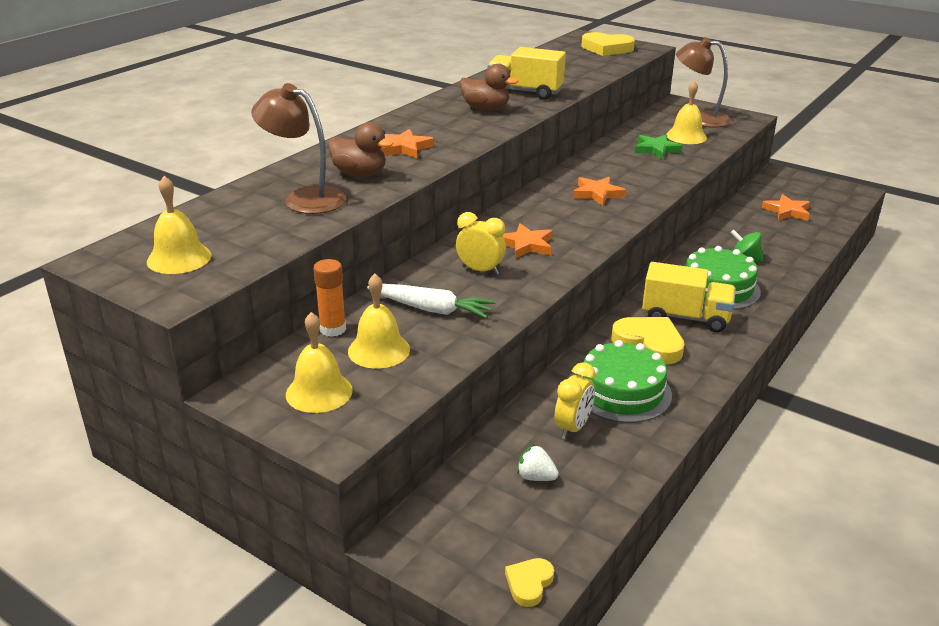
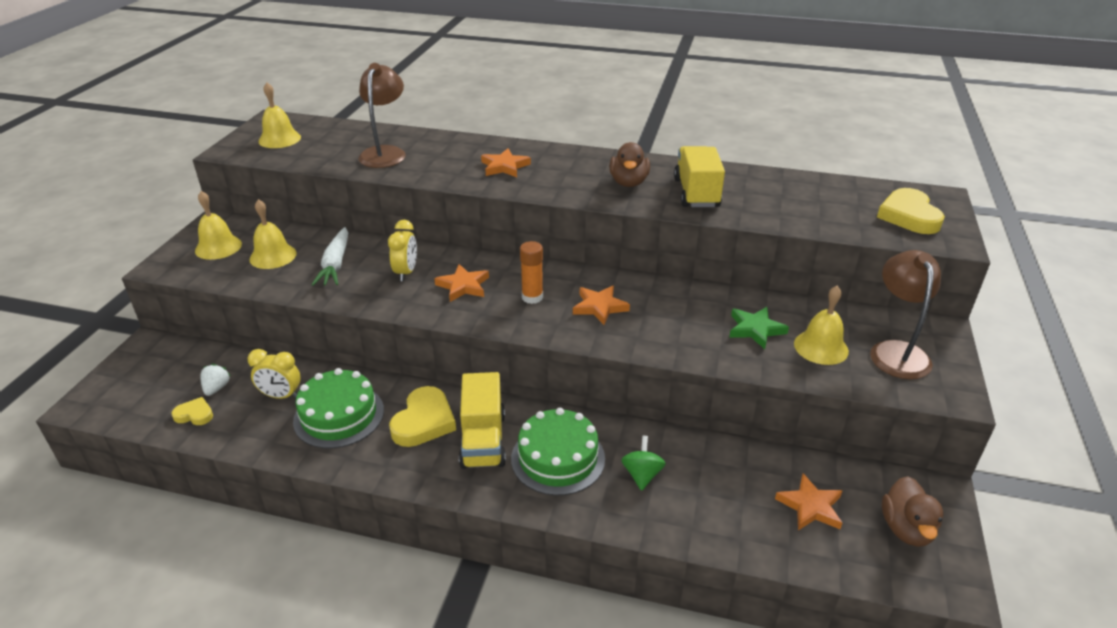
camera: 70 degrees right, 5 degrees up
orange glue stick [313,259,346,337] -> orange glue stick moved to [520,241,543,304]
brown duck [328,122,393,177] -> brown duck moved to [882,476,943,547]
yellow heart [505,558,554,607] -> yellow heart moved to [171,397,213,425]

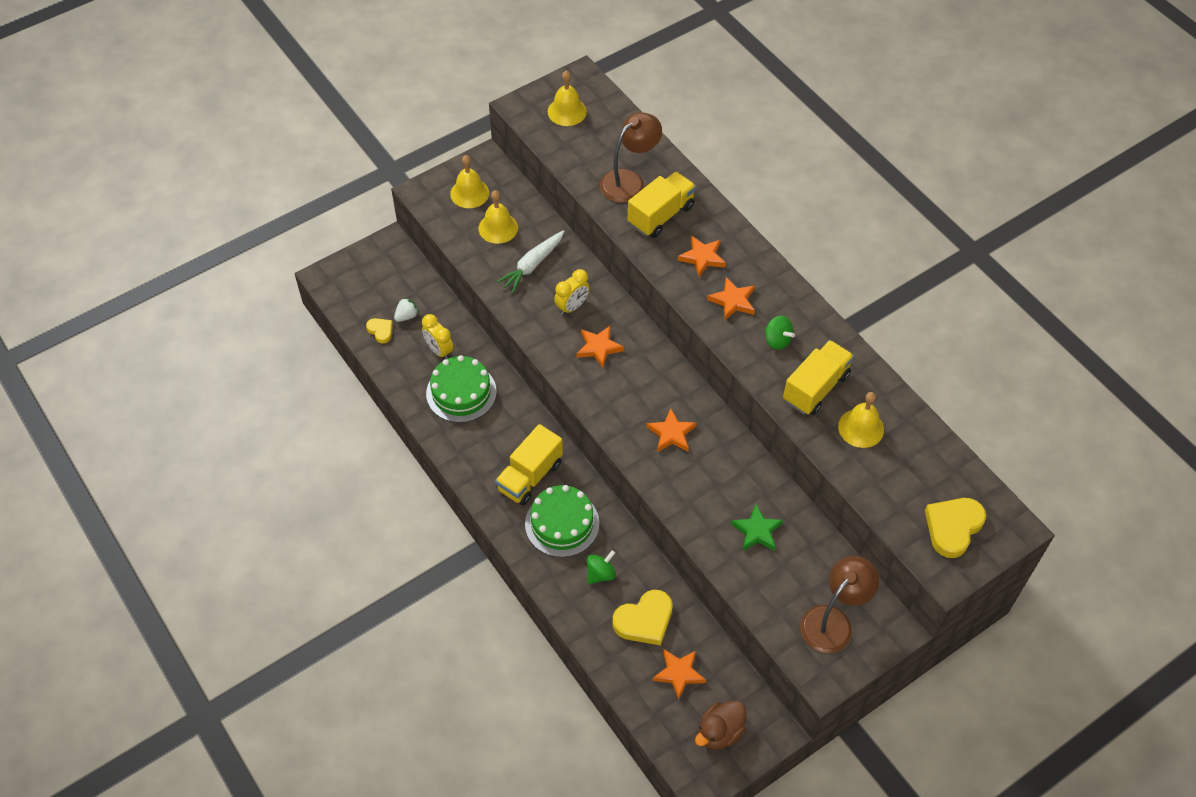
camera: 40 degrees right, 20 degrees up
yellow heart [389,386,456,447] -> yellow heart moved to [612,590,673,646]
orange glue stick [520,241,543,304] -> none
brown duck [609,142,650,187] -> green spinning top [765,316,795,350]
yellow bell [794,286,849,365] -> yellow bell moved to [838,392,884,448]
none -> yellow truck [628,172,696,238]
none -> orange star [707,277,755,320]

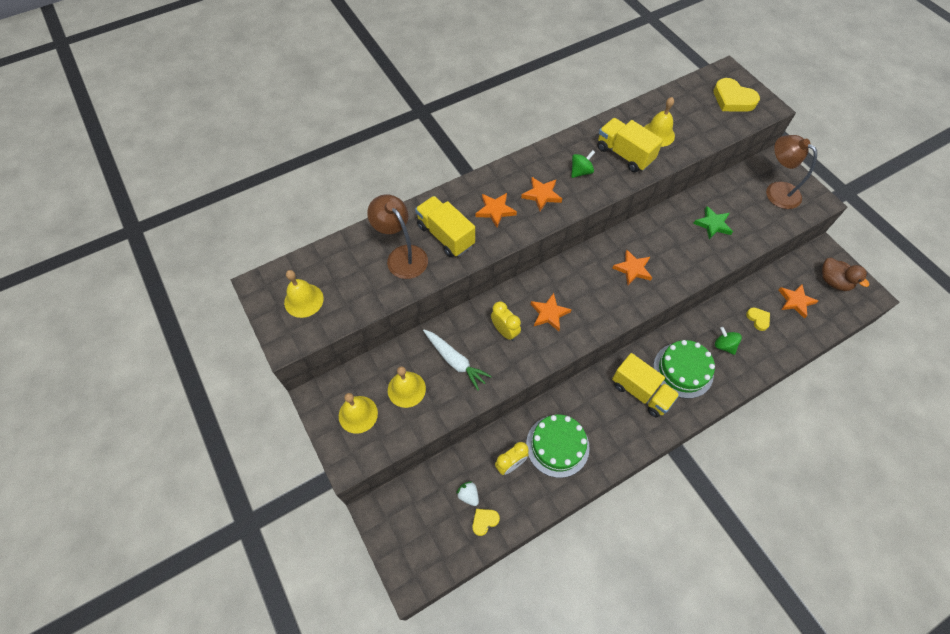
camera: 85 degrees left, 5 degrees up
yellow heart [612,590,673,646] -> yellow heart [746,308,770,331], size x0.54

